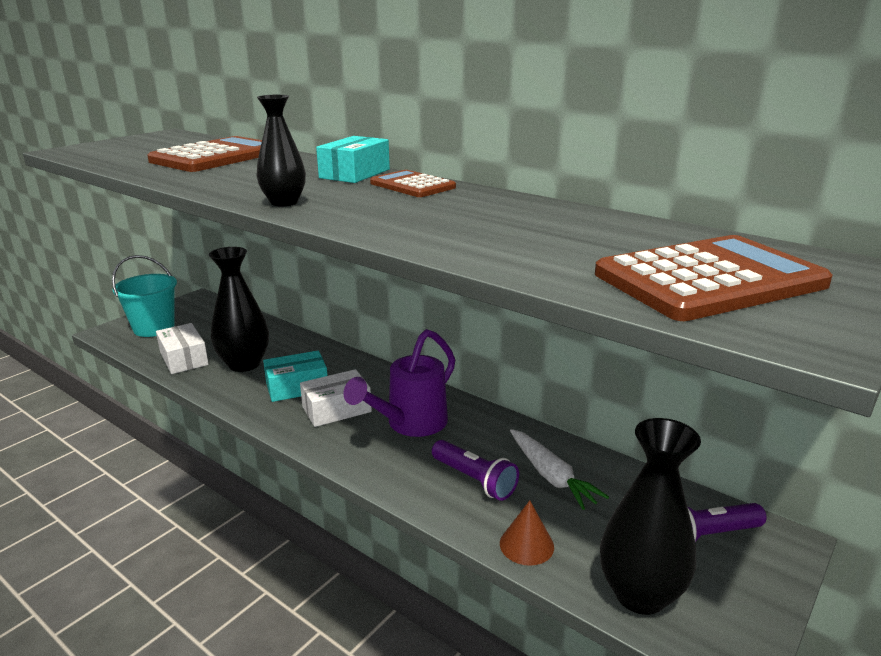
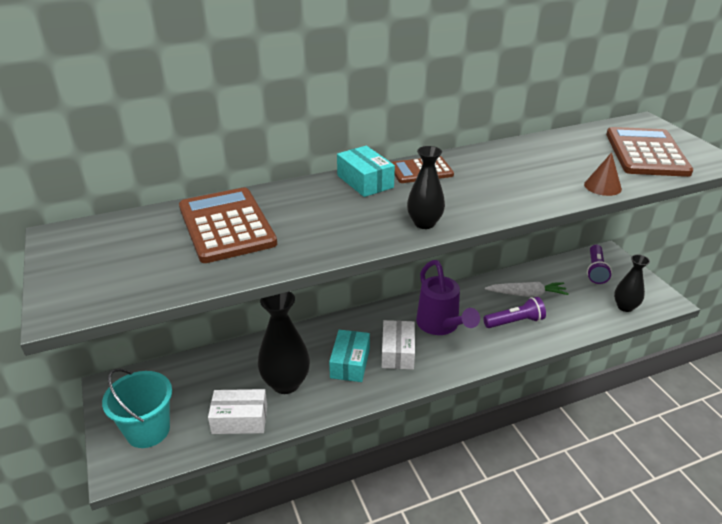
camera: 60 degrees left, 10 degrees up
brown cone [500,500,554,566] -> brown cone moved to [584,152,622,196]
black vase [600,418,701,615] -> black vase [614,255,650,312], size x0.62

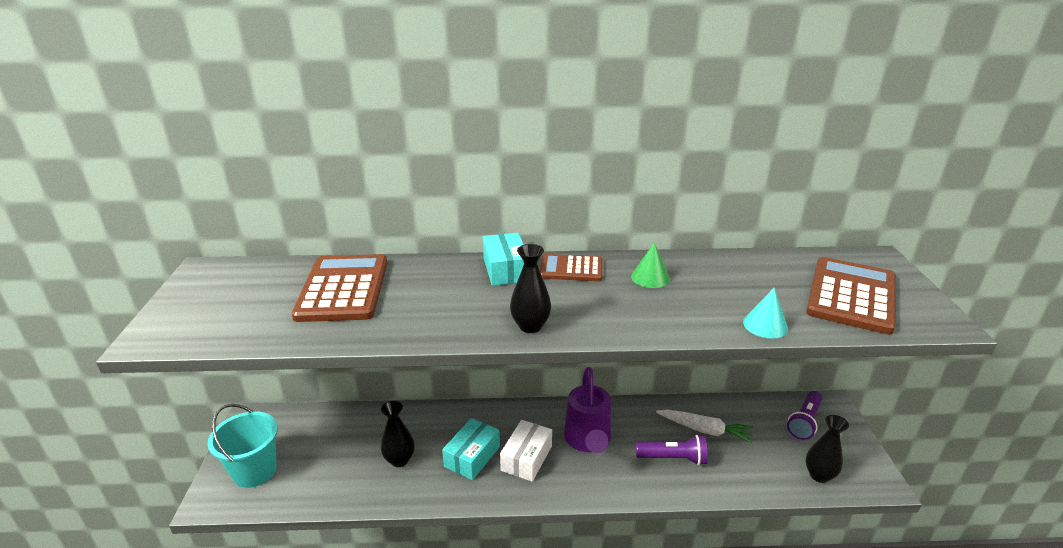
camera: 20 degrees right, 5 degrees down
white box [208,389,267,434] -> none
black vase [258,292,310,394] -> black vase [381,401,414,467], size x0.62
brown cone [584,152,622,196] -> turquoise cone [743,288,788,338]
none -> green cone [631,242,670,288]

